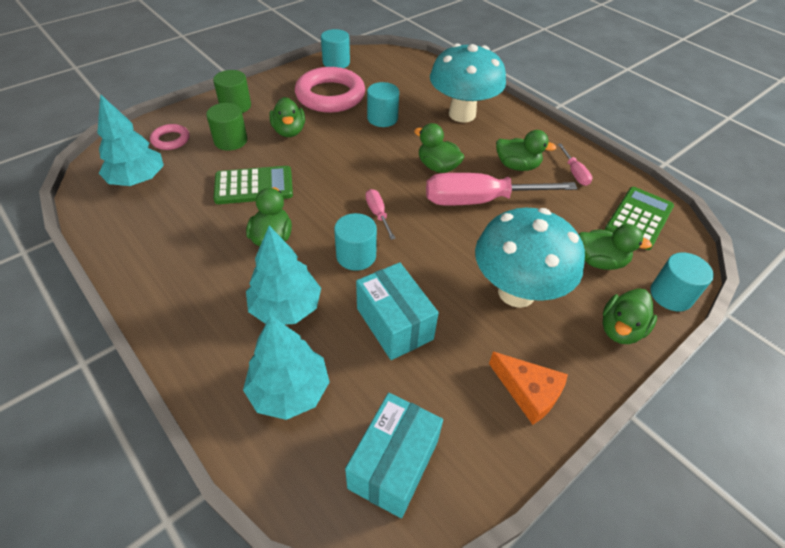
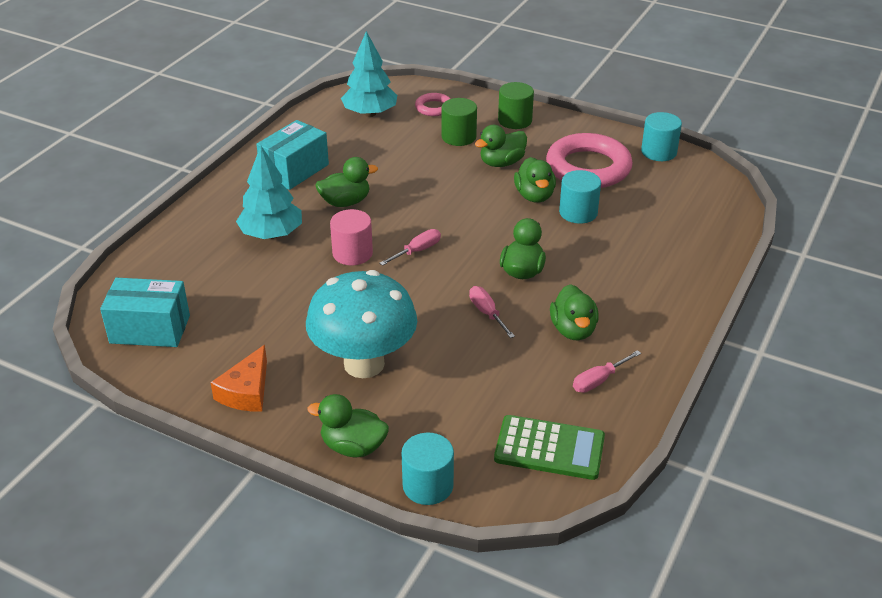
camera: 70 degrees right, 10 degrees down
green calculator [214,166,293,204] -> none
turquoise tree [243,315,329,420] -> none
turquoise cylinder [334,213,377,271] -> pink cylinder [330,209,373,265]
turquoise box [356,262,439,360] -> turquoise box moved to [256,120,329,190]
pink screwdriver [426,173,577,206] -> pink screwdriver [469,286,515,338], size x0.45
turquoise mushroom [430,43,506,123] -> none
green duck [579,224,652,270] -> green duck moved to [514,157,556,203]

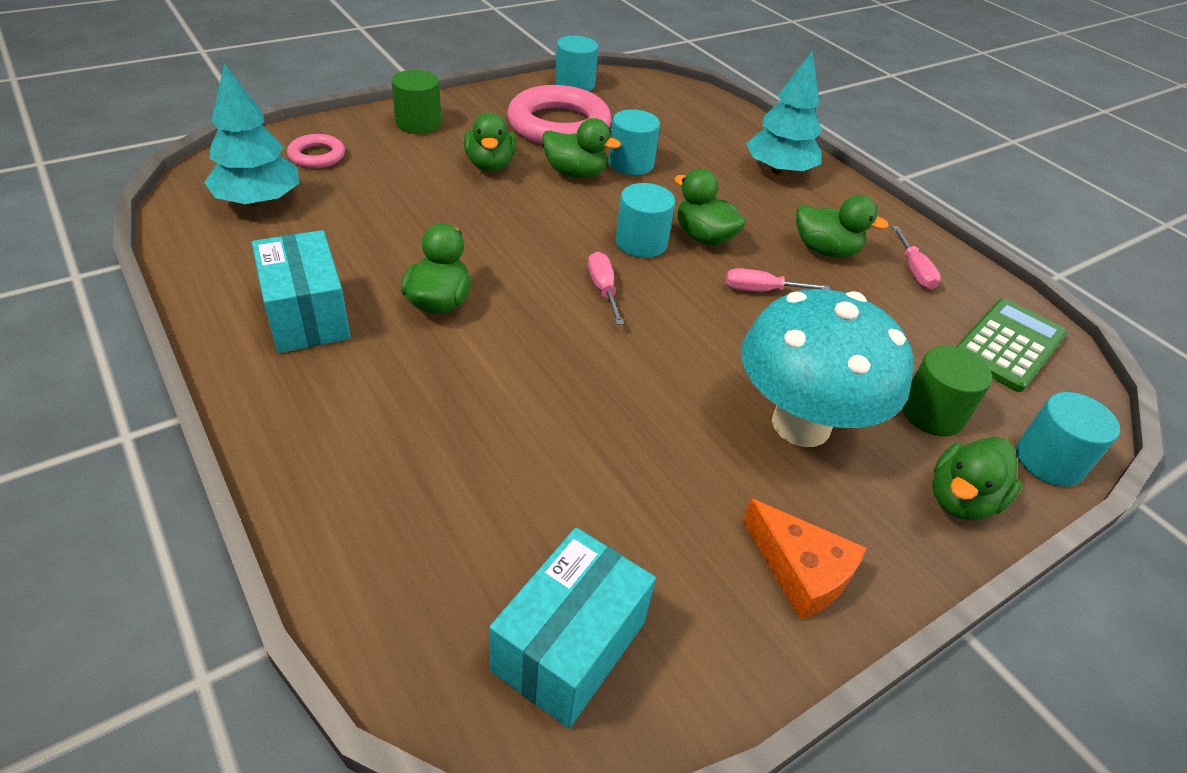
camera: 65 degrees left, 5 degrees up
turquoise tree [236,146,302,239] -> turquoise tree moved to [746,50,822,175]
pink cylinder [330,209,373,265] -> none
green cylinder [442,98,477,146] -> green cylinder moved to [902,346,992,436]
none -> turquoise cylinder [616,183,675,258]

